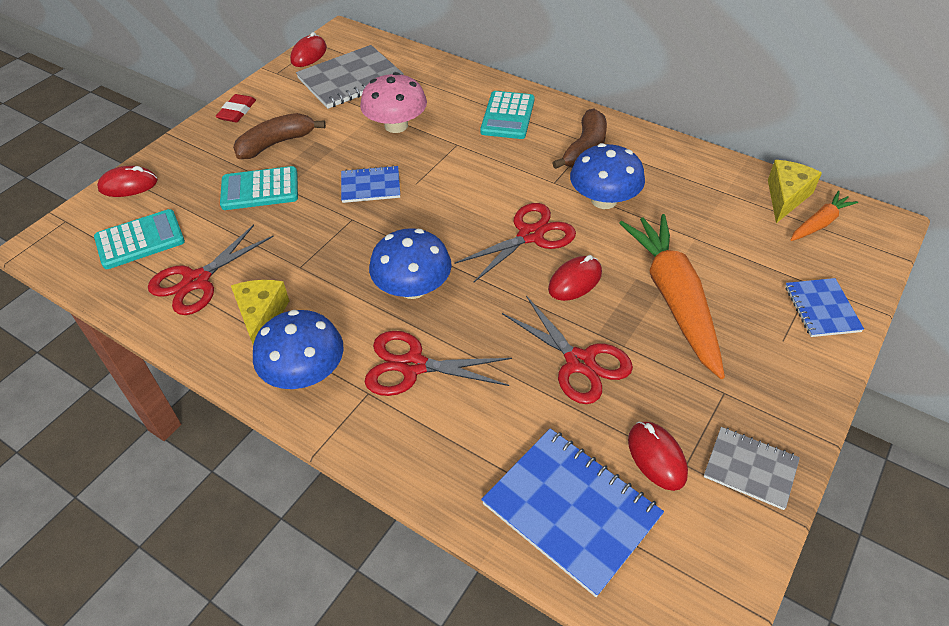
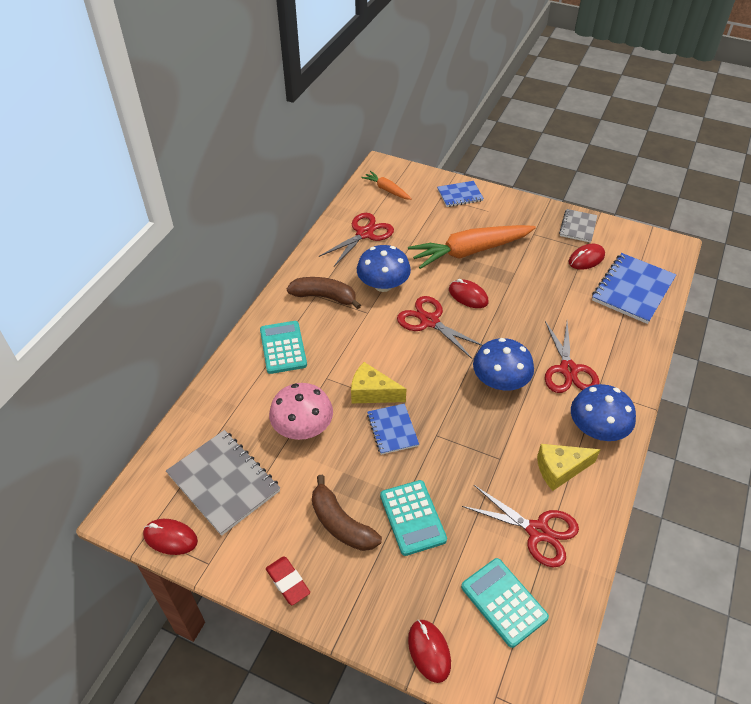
camera: 100 degrees left, 0 degrees up
red eraser [215,94,256,122] -> red eraser turned 45 degrees clockwise [266,556,310,605]
turquoise calculator [480,91,535,139] -> turquoise calculator turned 105 degrees counterclockwise [260,321,307,374]
red scissors [502,296,633,404] -> red scissors moved to [319,213,394,266]
yellow cheese [768,160,822,223] -> yellow cheese moved to [351,362,406,403]

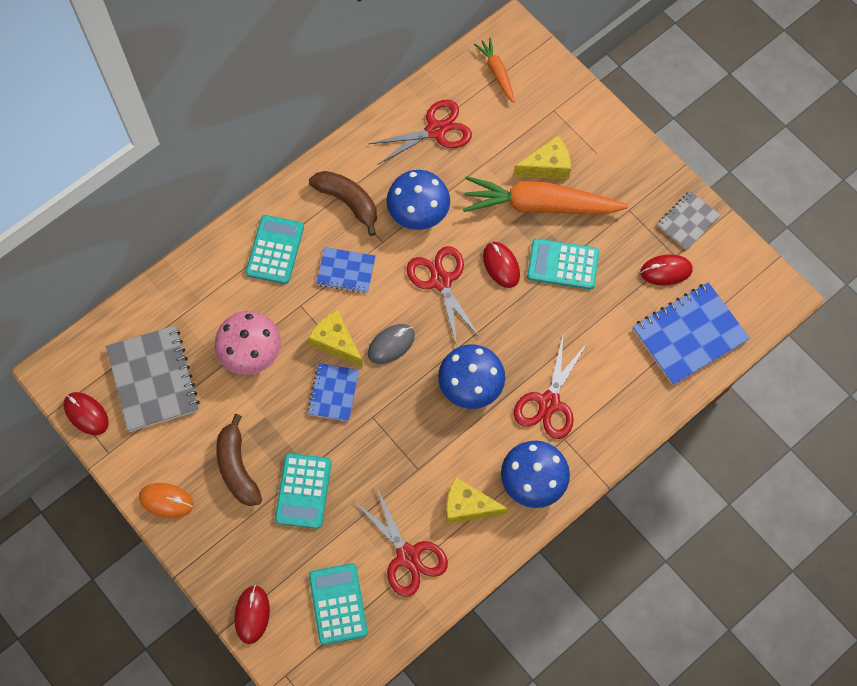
camera: 25 degrees right, 20 degrees up
red eraser [266,556,310,605] -> orange mouse [139,483,194,518]
blue notebook [437,181,484,207] -> blue notebook moved to [316,247,376,294]
none -> grey mouse [368,324,415,364]
none -> yellow cheese [513,136,571,179]
none -> turquoise calculator [527,239,599,290]

